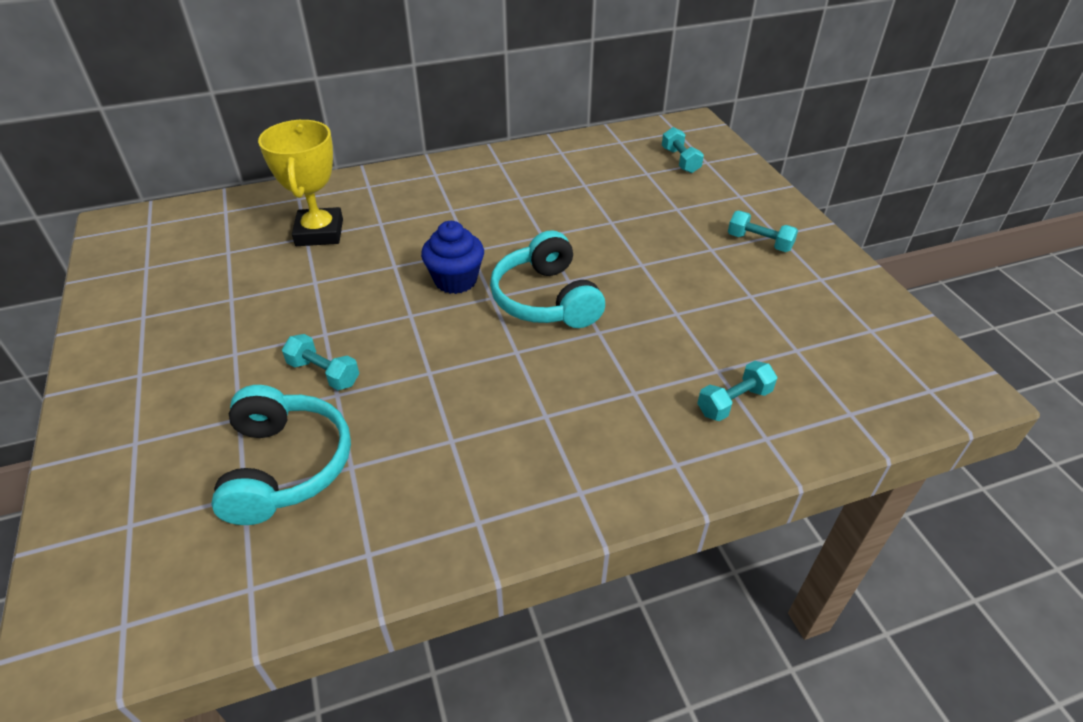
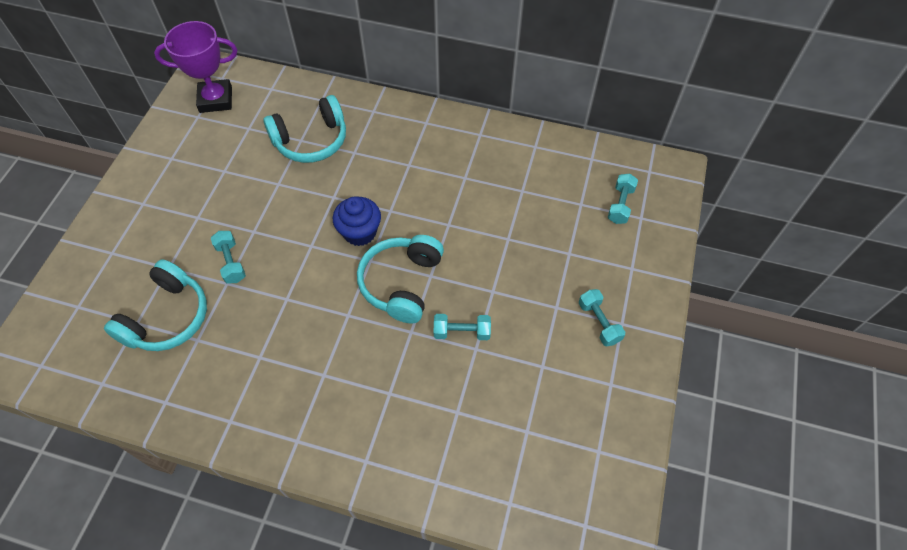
camera: 35 degrees right, 15 degrees up
yellow trophy [258,120,343,246] -> turquoise headphones [263,95,346,163]
turquoise dumbbell [697,361,777,421] -> turquoise dumbbell moved to [434,314,491,340]
none -> purple trophy [154,21,237,113]

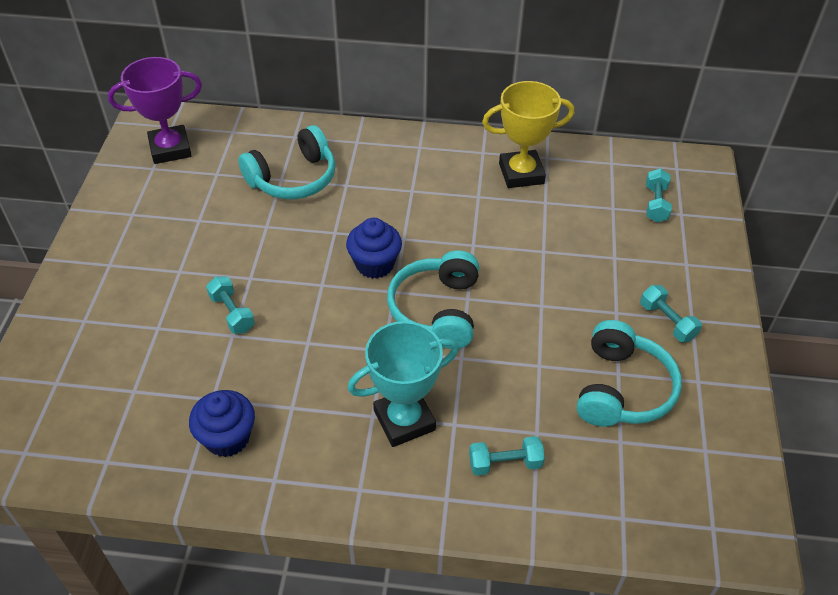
camera: 10 degrees left, 10 degrees down
turquoise headphones [104,259,207,351] -> turquoise headphones moved to [577,320,682,427]
turquoise dumbbell [434,314,491,340] -> turquoise dumbbell moved to [469,436,545,476]
none -> blue cupcake [189,390,255,457]
none -> turquoise trophy [348,321,459,447]
none -> yellow trophy [482,81,574,188]

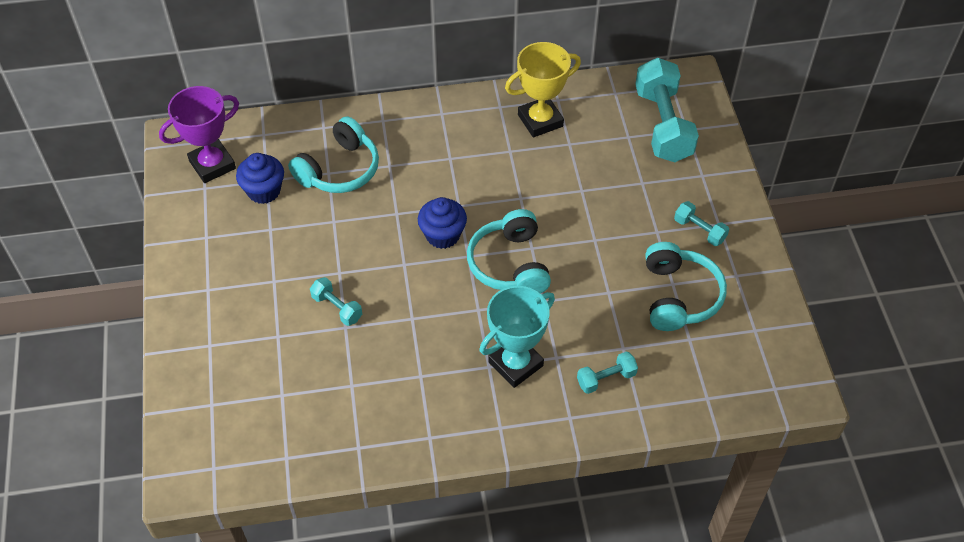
camera: 15 degrees left, 5 degrees up
blue cupcake [189,390,255,457] -> blue cupcake moved to [236,153,284,204]
turquoise dumbbell [646,169,672,222] -> turquoise dumbbell [635,58,699,162], size x2.10

